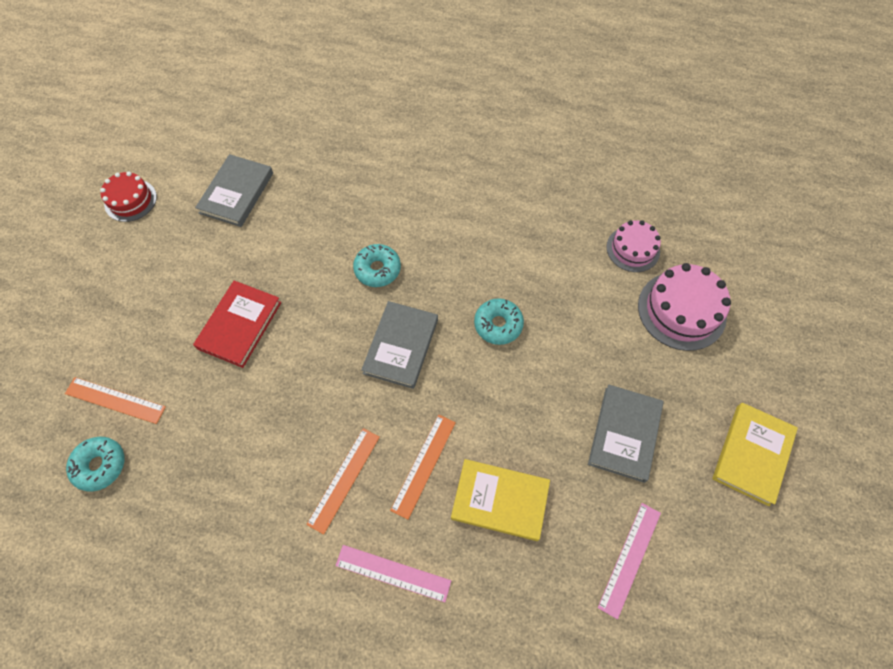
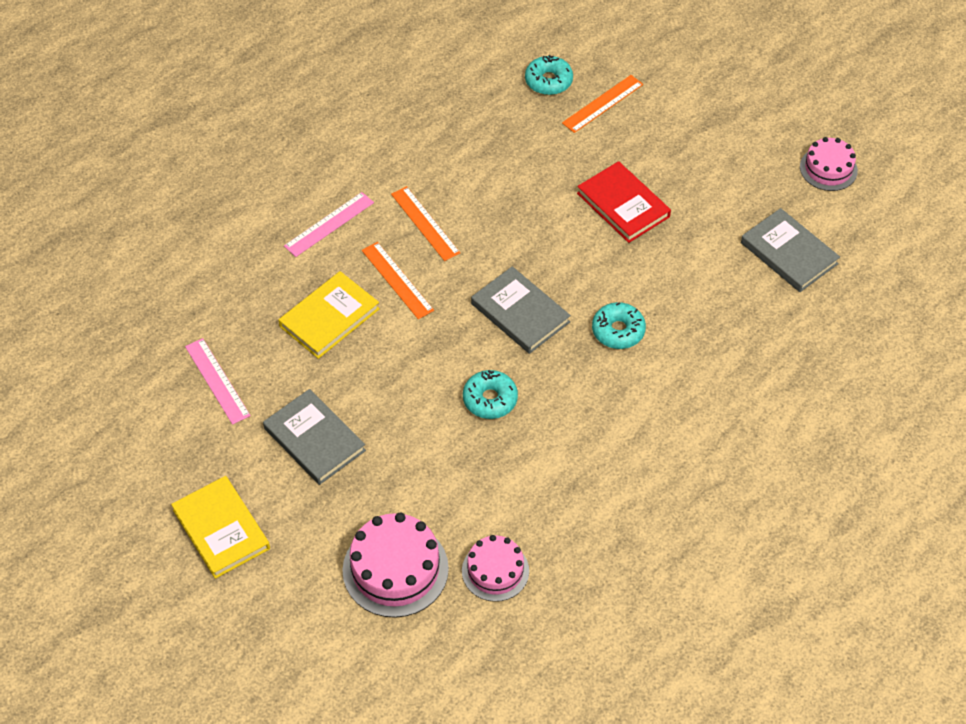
camera: 120 degrees right, 10 degrees down
red cake [100,172,157,222] -> pink cake [800,137,858,191]

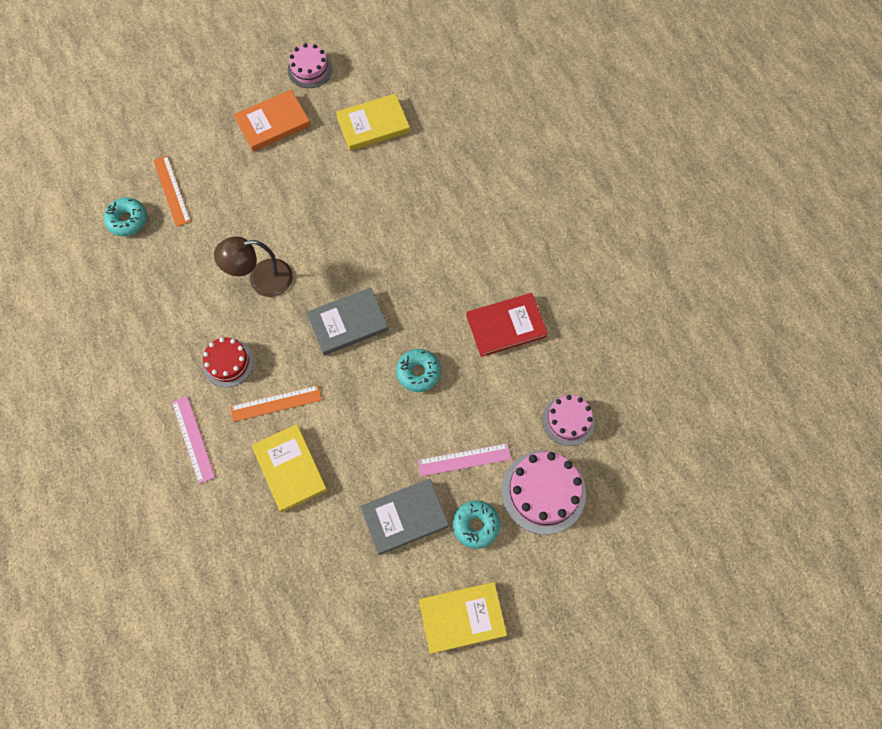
camera: 70 degrees left, 15 degrees up
pink ruler [185,338,251,425] -> pink ruler moved to [418,443,511,476]
orange ruler [391,186,460,261] -> red cake [203,337,254,387]
red book [577,161,671,243] -> red book moved to [466,293,548,357]
turquoise donut [592,302,646,349] -> turquoise donut moved to [453,500,500,549]
grey book [741,208,840,292] -> yellow book [336,93,410,151]
none -> brown lamp [214,237,293,297]
none -> orange book [234,90,311,152]

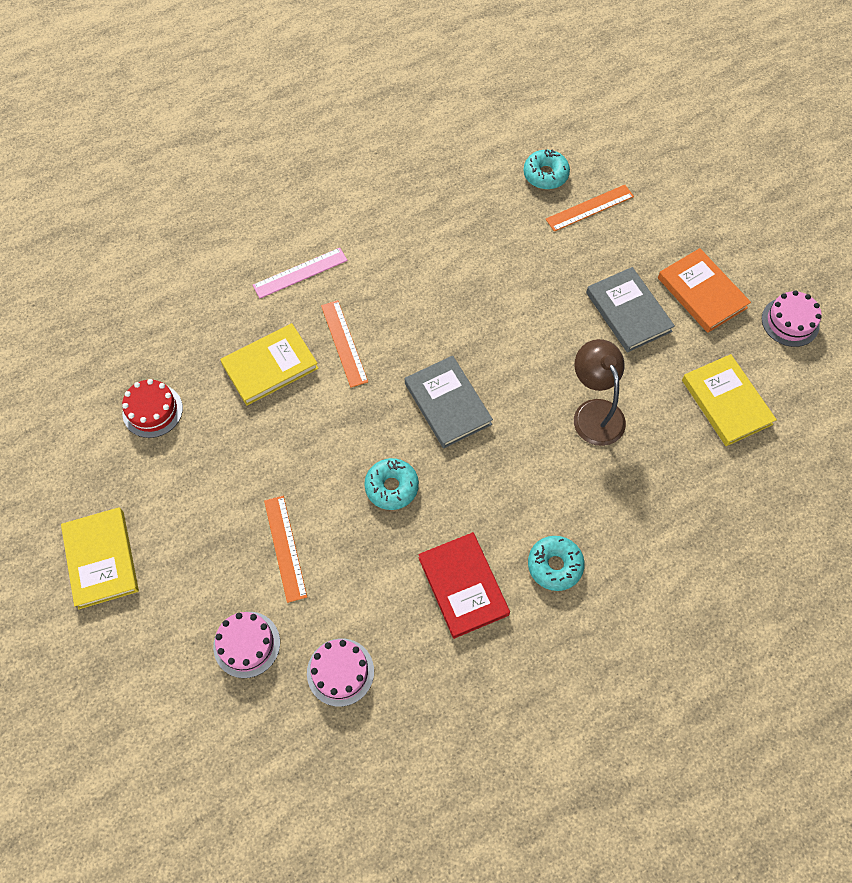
camera: 85 degrees right, 5 degrees down
red cake [203,337,254,387] -> red cake moved to [122,379,183,438]
brown lamp [214,237,293,297] -> brown lamp moved to [574,339,626,446]
grey book [360,479,449,555] -> grey book moved to [586,267,675,353]
pink ruler [418,443,511,476] -> orange ruler [264,496,307,603]
turquoise donut [453,500,500,549] -> turquoise donut moved to [528,536,585,591]
pink cake [502,451,586,535] -> pink cake [213,612,280,678], size x0.64

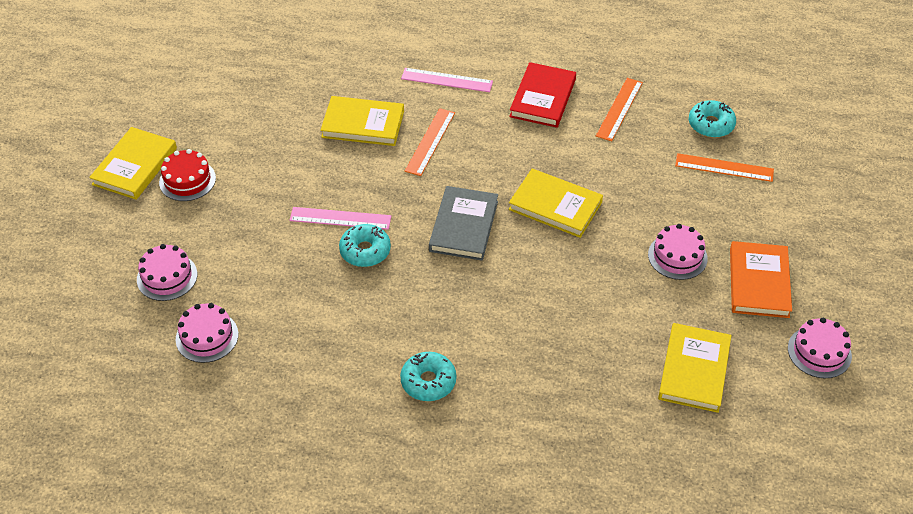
camera: 40 degrees right, 15 degrees down
red cake [122,379,183,438] -> red cake moved to [159,149,216,201]
orange ruler [264,496,307,603] -> orange ruler moved to [596,78,643,141]
red book [418,532,510,639] -> red book moved to [509,62,576,128]
brown lamp [574,339,626,446] -> none
grey book [586,267,675,353] -> pink cake [648,224,708,280]
none -> pink ruler [290,207,391,230]
none -> yellow book [508,168,603,238]

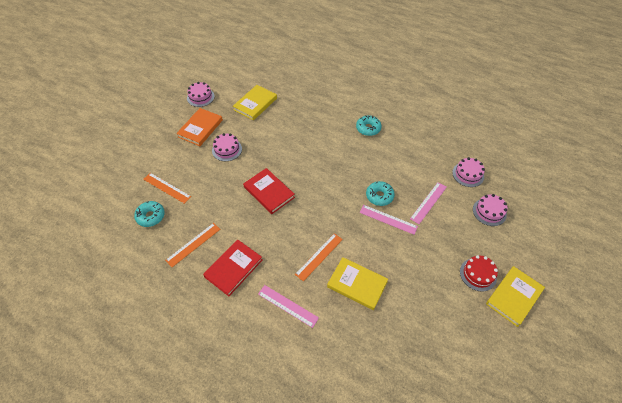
camera: 160 degrees left, 5 degrees up
grey book [429,186,498,261] -> none
yellow book [508,168,603,238] -> red book [243,168,295,214]
none -> pink ruler [410,182,447,224]

